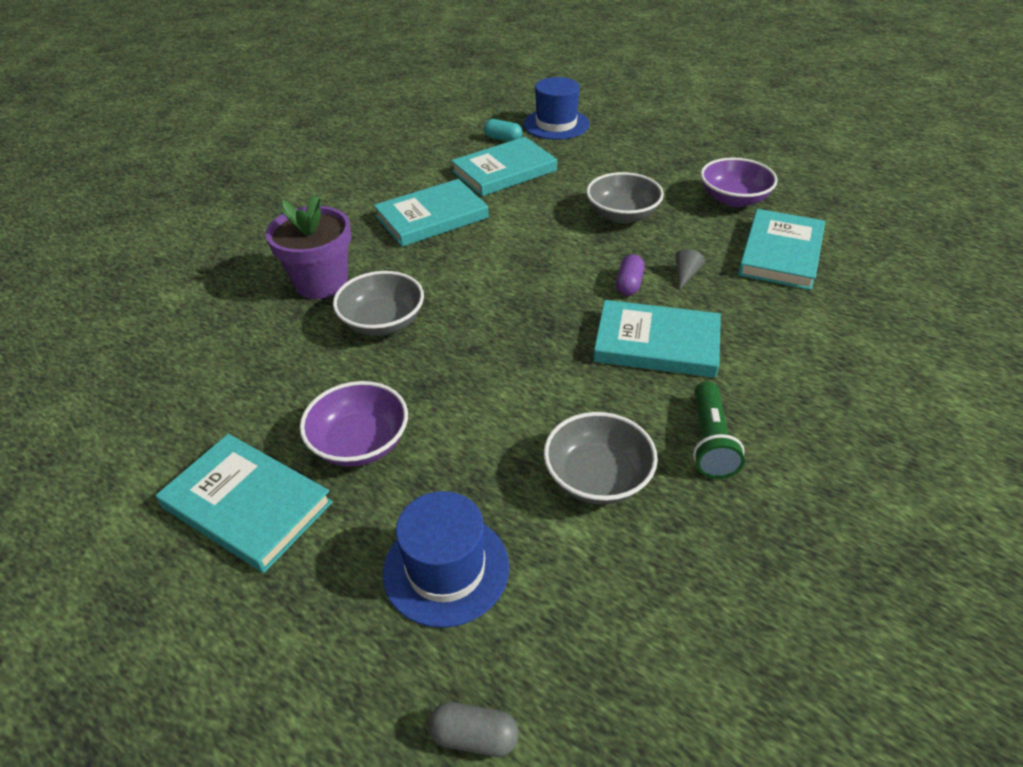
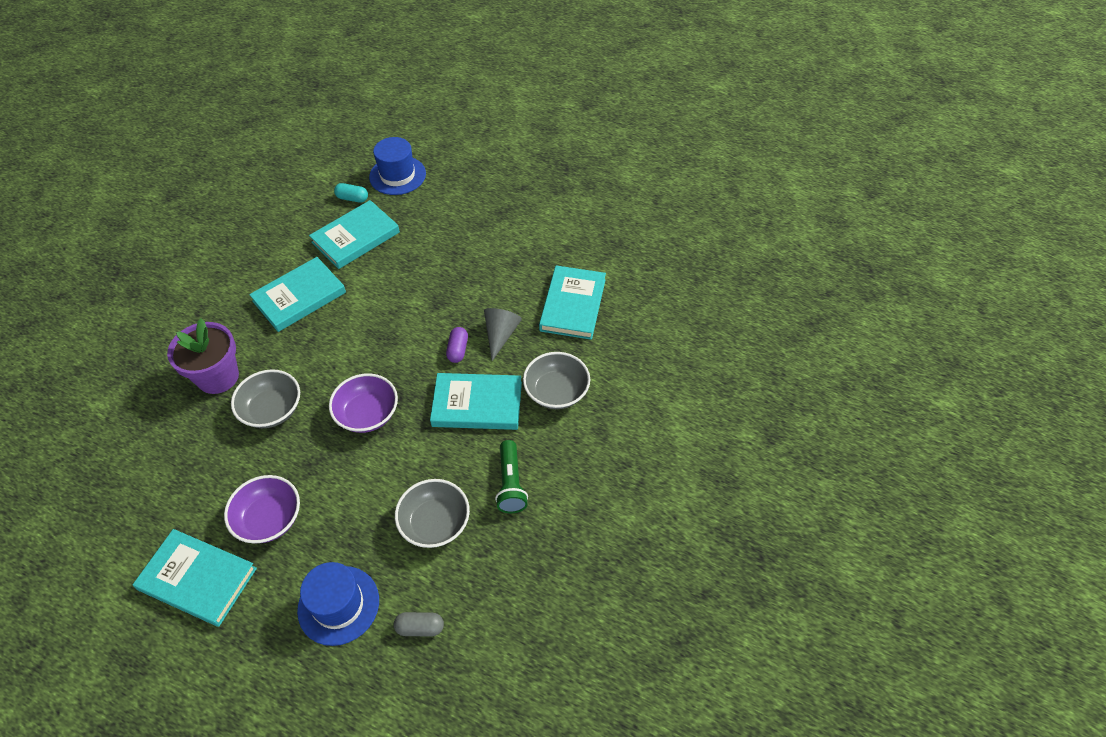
camera: 10 degrees left, 10 degrees up
grey capsule [428,702,519,757] -> grey capsule moved to [394,612,444,637]
grey bowl [586,172,664,223] -> grey bowl moved to [523,352,590,409]
grey cone [675,249,705,289] -> grey cone [484,308,522,361], size x1.70
purple bowl [700,157,778,207] -> purple bowl moved to [329,373,398,433]

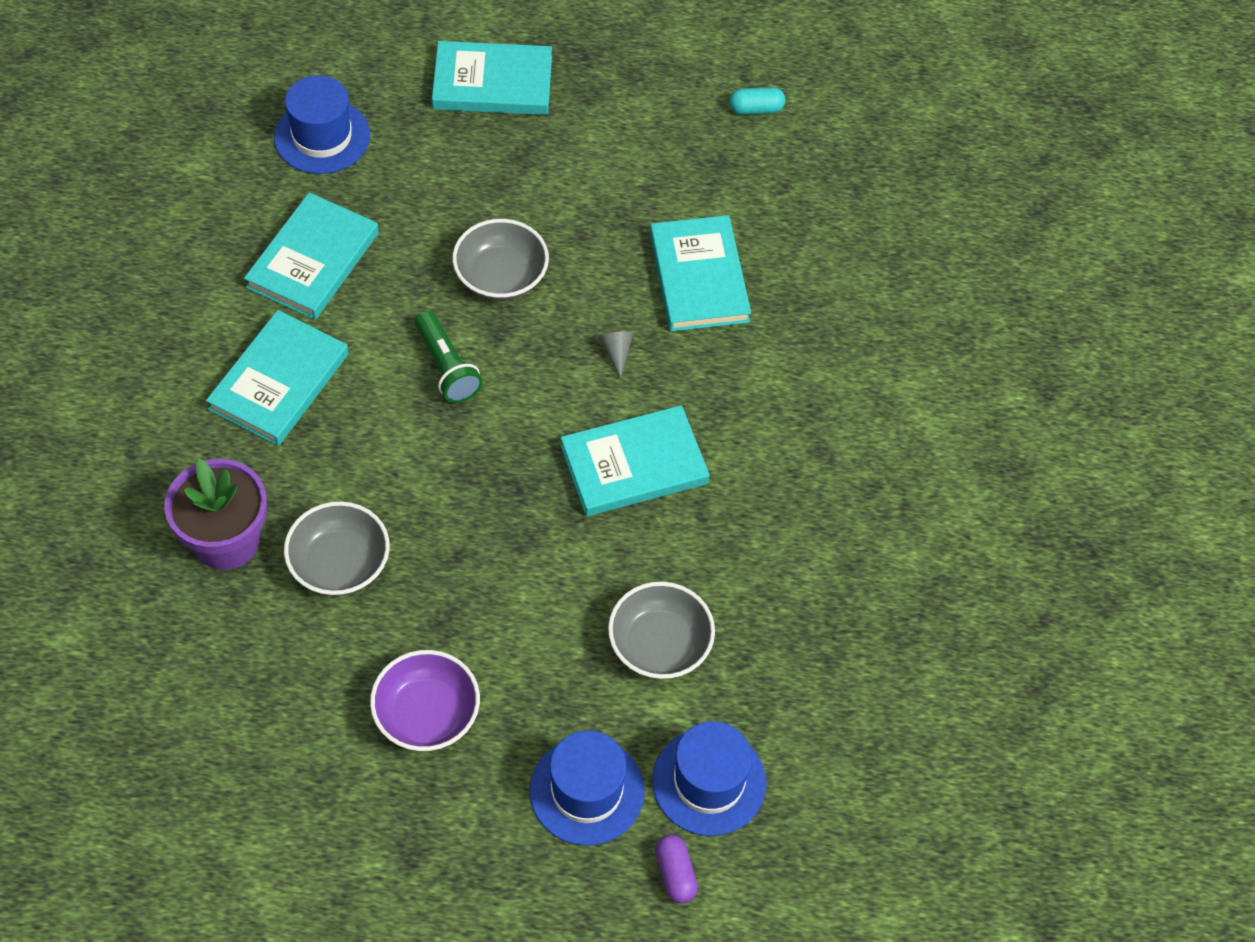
camera: 25 degrees left, 5 degrees up
turquoise book [133,529,257,627] -> turquoise book moved to [432,41,552,115]
purple bowl [329,373,398,433] -> none
turquoise capsule [334,183,368,203] -> turquoise capsule moved to [729,87,785,115]
grey capsule [394,612,444,637] -> blue hat [652,721,766,836]
purple capsule [446,327,468,363] -> purple capsule moved to [655,834,698,903]
grey cone [484,308,522,361] -> grey cone [599,331,633,378], size x0.59
green flashlight [495,440,528,513] -> green flashlight moved to [415,311,483,403]
grey bowl [523,352,590,409] -> grey bowl moved to [452,219,549,300]

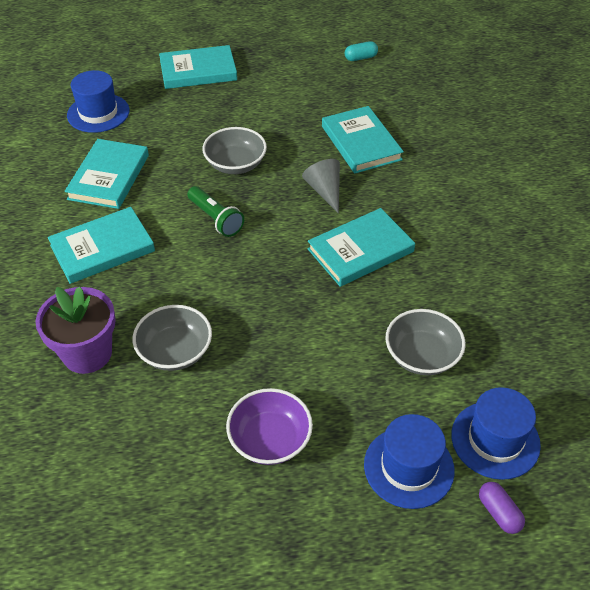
camera: 10 degrees left, 10 degrees down
turquoise book [206,310,349,446] -> turquoise book turned 45 degrees clockwise [48,207,155,284]
grey cone [599,331,633,378] -> grey cone [302,159,340,214], size x1.70

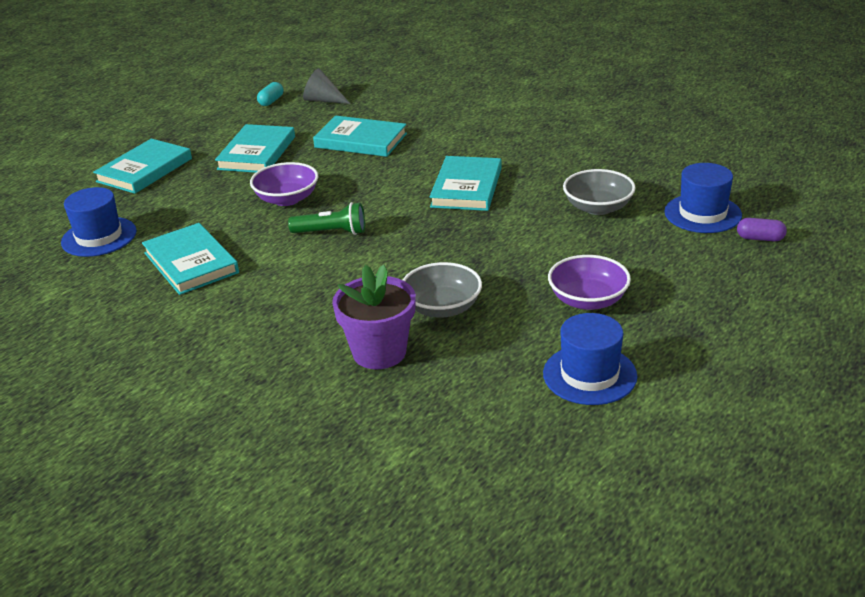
camera: 45 degrees left, 15 degrees down
turquoise book [48,207,155,284] -> turquoise book moved to [215,124,295,173]
grey bowl [202,127,267,174] -> purple bowl [250,162,318,206]
grey cone [302,159,340,214] -> grey cone moved to [303,68,350,104]
blue hat [364,414,455,509] -> blue hat moved to [543,313,637,405]

